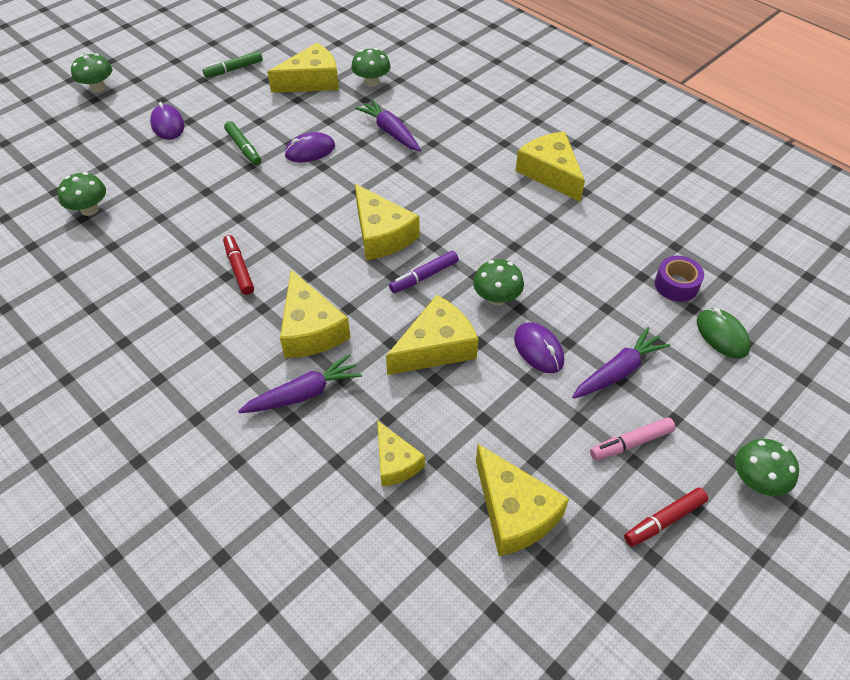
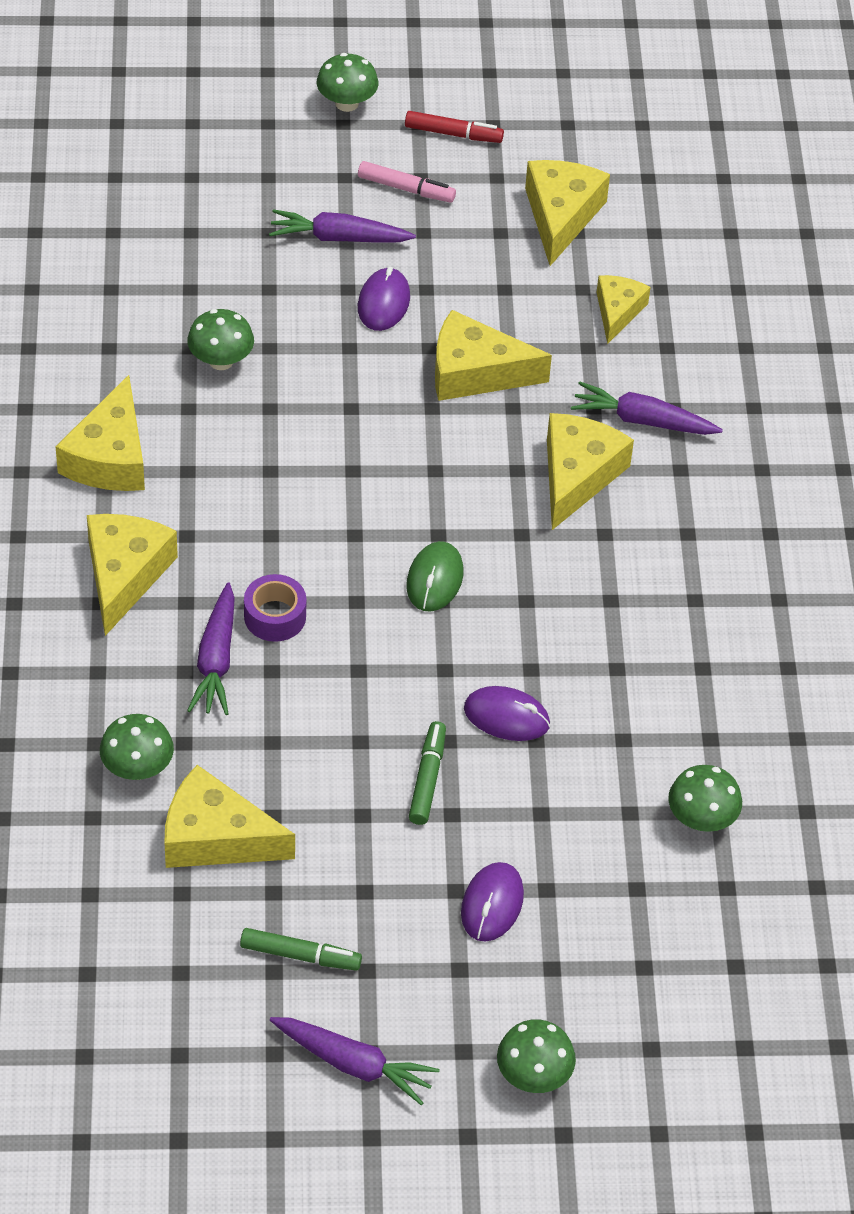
camera: 140 degrees left, 0 degrees up
red marker [223,235,254,295] -> none
purple mouse [284,132,335,162] -> purple mouse moved to [464,686,550,741]
yellow cheese [355,184,420,260] -> yellow cheese moved to [87,514,178,636]
purple marker [389,251,459,293] -> none
green mushroom [473,259,524,306] -> green mushroom moved to [187,309,254,370]
purple tape [655,256,704,302] -> purple tape moved to [244,574,306,642]
green mouse [697,308,751,359] -> green mouse moved to [407,541,463,612]
none -> purple carrot [270,1017,440,1105]

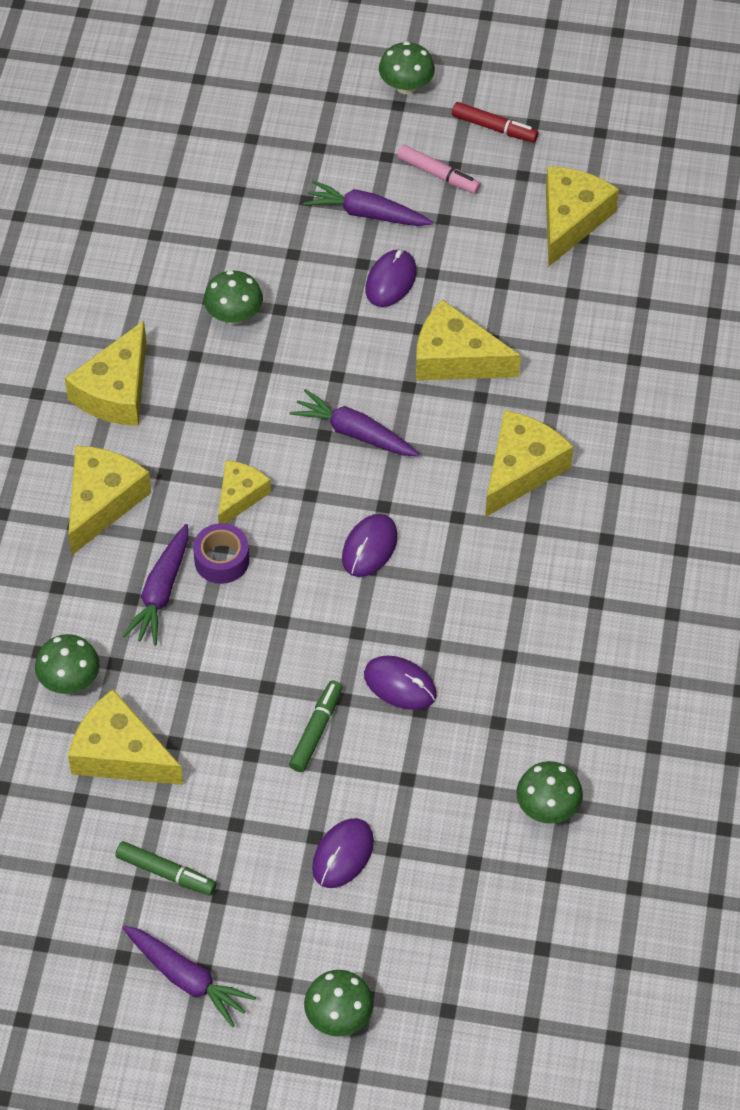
camera: 15 degrees right, 5 degrees up
green mouse [407,541,463,612] -> purple mouse [342,514,398,577]
purple carrot [571,382,723,435] -> purple carrot moved to [290,389,419,456]
yellow cheese [597,275,651,344] -> yellow cheese moved to [218,460,271,524]

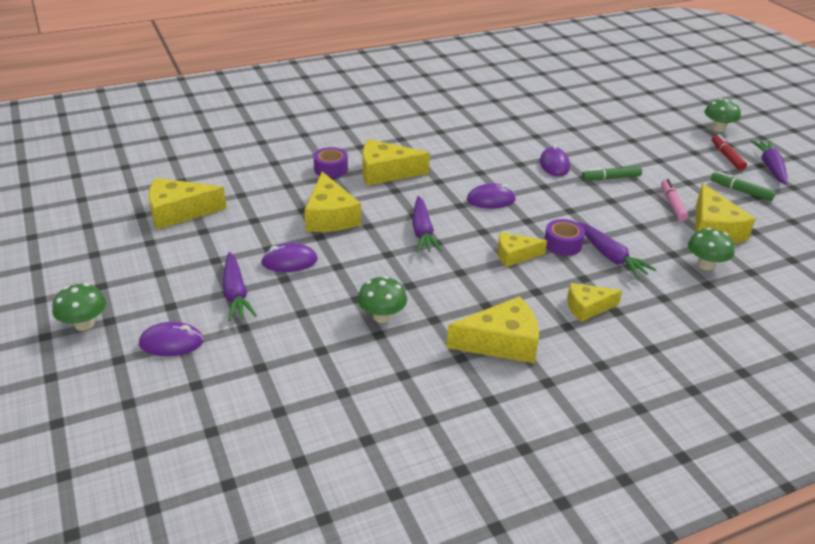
camera: 125 degrees left, 20 degrees down
yellow cheese [68,445,151,555] -> yellow cheese [567,283,622,322], size x0.63
green marker [115,841,216,895] -> green marker turned 45 degrees counterclockwise [711,171,776,201]
purple carrot [122,524,189,645] -> purple carrot turned 75 degrees clockwise [578,222,657,279]
purple mouse [312,818,374,888] -> purple mouse moved to [139,322,204,356]
pink marker [397,145,481,194] -> pink marker moved to [661,179,689,222]
red marker [452,102,539,142] -> red marker moved to [712,134,747,171]
green mushroom [516,761,583,824] -> none
none -> purple tape [313,147,348,178]

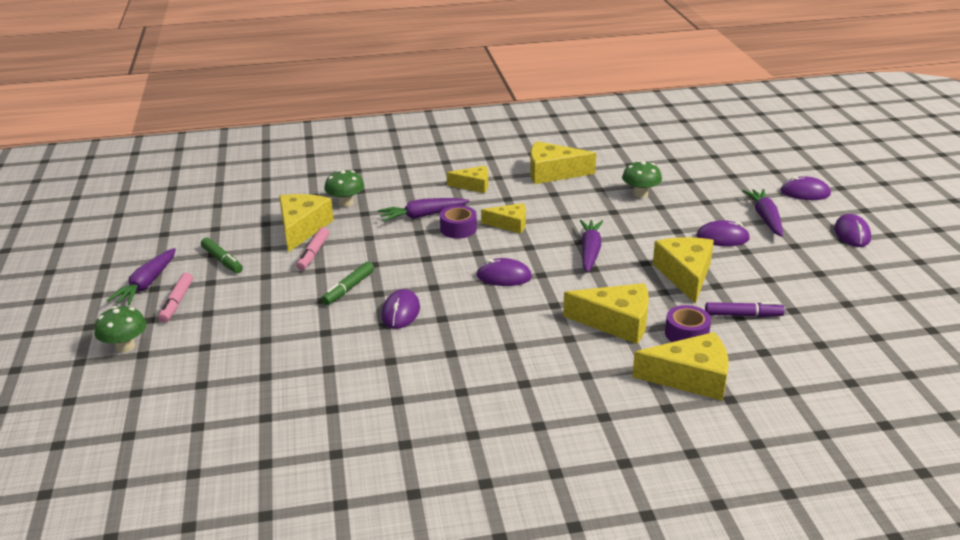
camera: 165 degrees left, 5 degrees down
green mushroom [52,283,106,331] -> none
yellow cheese [148,178,227,230] -> yellow cheese moved to [632,332,729,401]
purple carrot [578,222,657,279] -> purple carrot turned 90 degrees counterclockwise [378,198,469,222]
green marker [582,166,642,180] -> green marker turned 120 degrees clockwise [321,262,374,305]
red marker [712,134,747,171] -> pink marker [158,273,193,323]
none -> purple marker [705,302,785,317]
none -> purple mouse [834,214,871,247]

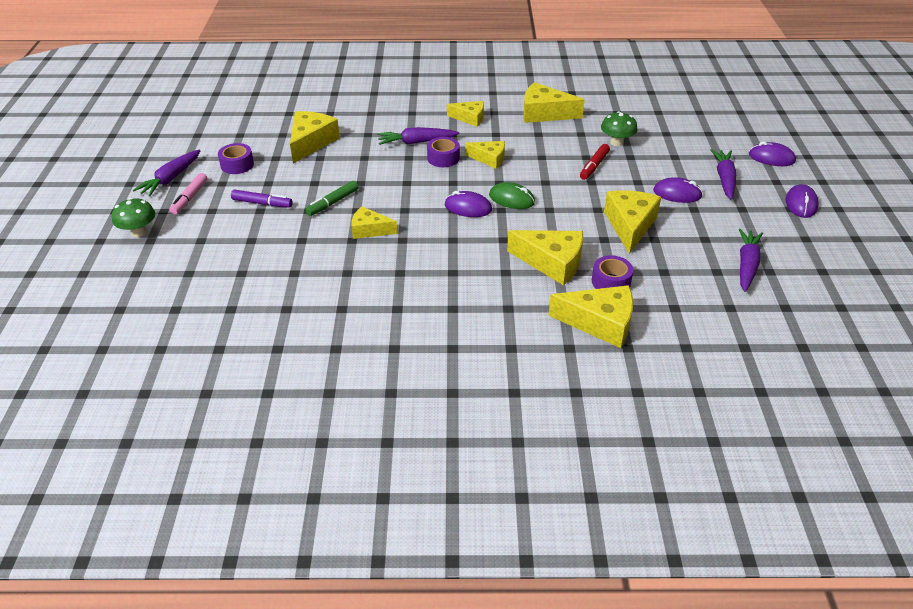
camera: 10 degrees right, 10 degrees up
green marker [201,237,243,273] -> purple tape [218,143,254,174]
pink marker [296,227,329,271] -> none
green mushroom [324,170,364,207] -> none
purple mouse [381,289,420,329] -> yellow cheese [351,206,397,239]
purple carrot [579,220,603,273] -> purple carrot moved to [739,228,763,292]
purple marker [705,302,785,317] -> purple marker moved to [231,190,293,208]
none -> green mouse [489,182,535,209]
none -> red marker [580,144,610,180]

